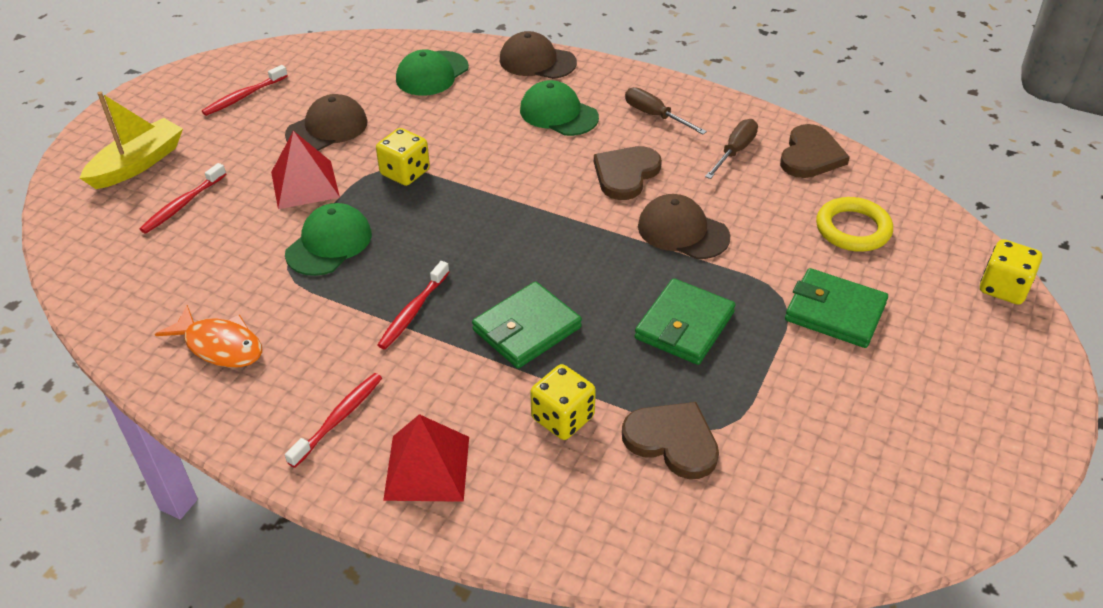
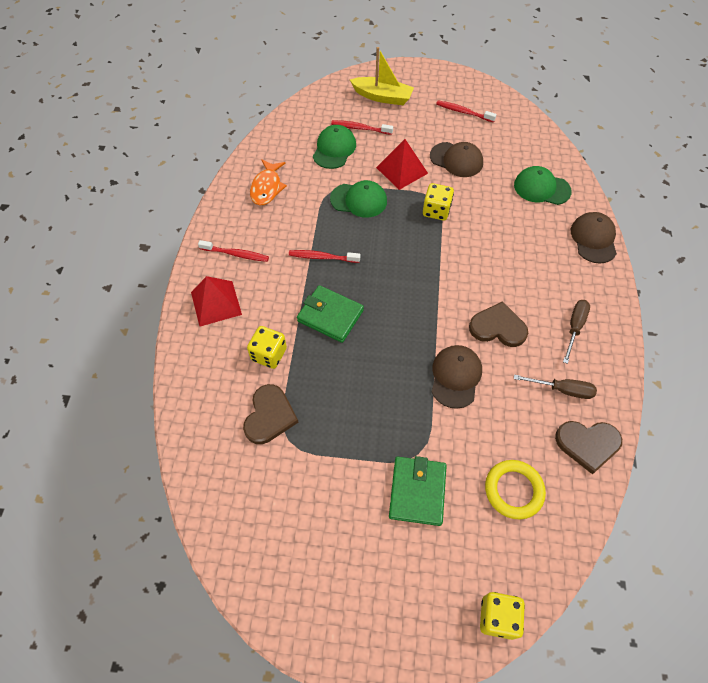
camera: 70 degrees right, 15 degrees up
green cap [520,80,599,136] -> green cap moved to [313,125,356,169]
green wallet [635,278,736,365] -> none

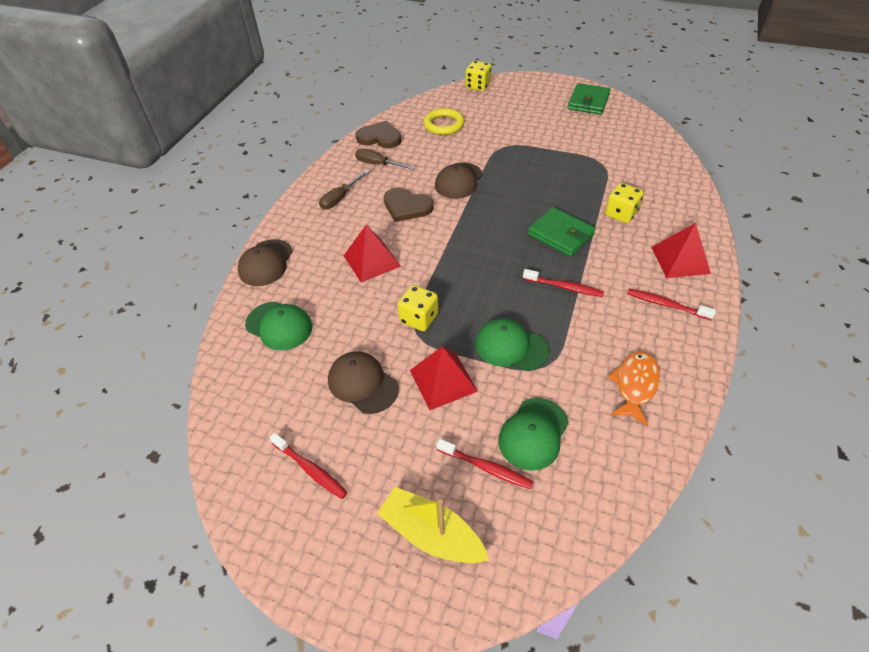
camera: 165 degrees left, 10 degrees down
brown heart [243,384,298,444] -> none
green wallet [389,456,447,526] -> green wallet moved to [567,83,610,115]
none -> red pyramid [344,225,401,282]

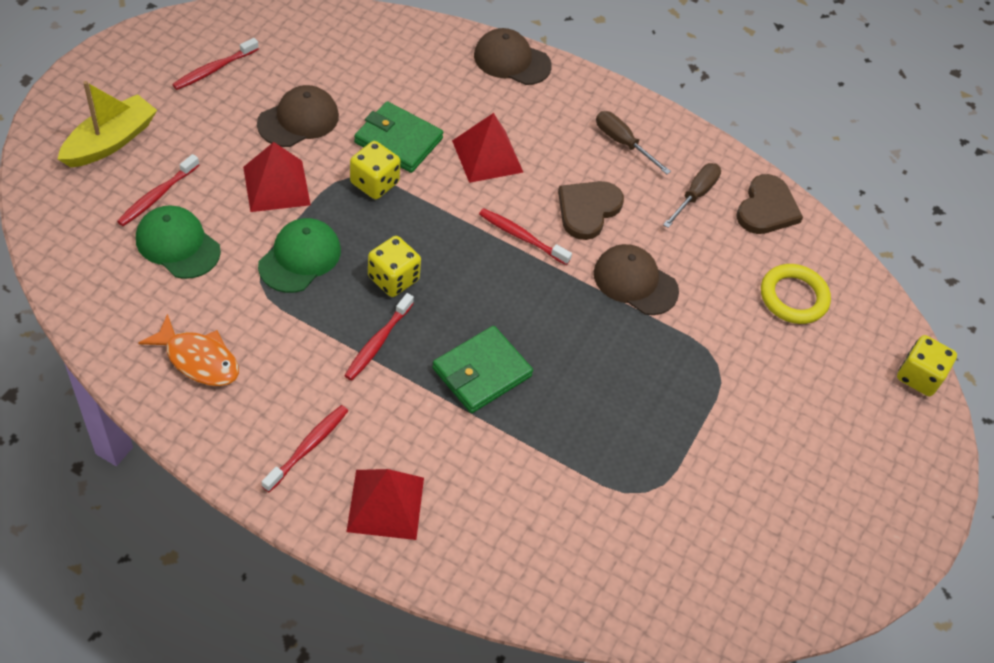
camera: 90 degrees right, 5 degrees up
green cap [245,302,312,350] -> none
green wallet [567,83,610,115] -> green wallet moved to [354,101,444,173]
yellow dice [605,183,644,223] -> yellow dice moved to [368,236,421,297]
none -> red toothbrush [479,208,572,265]

